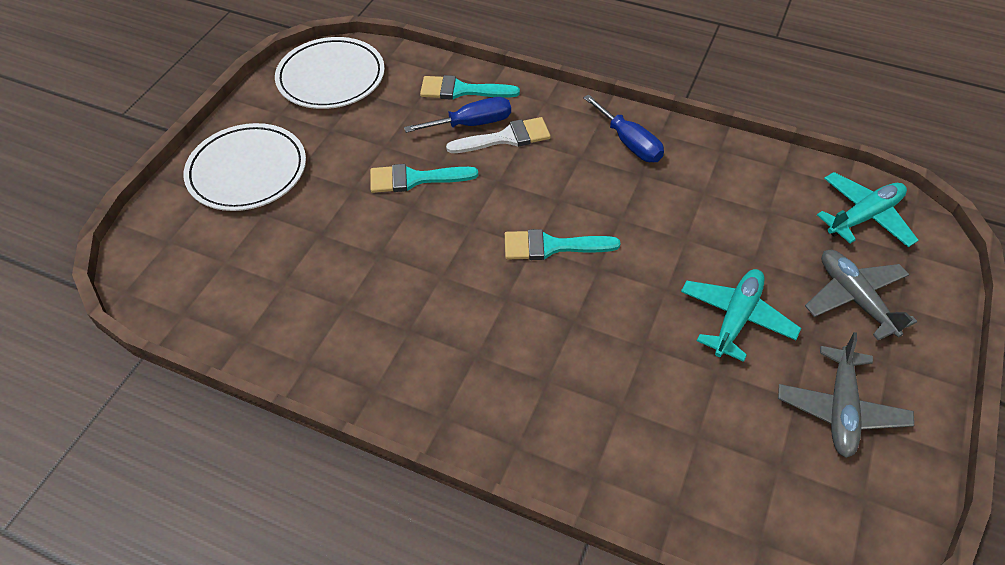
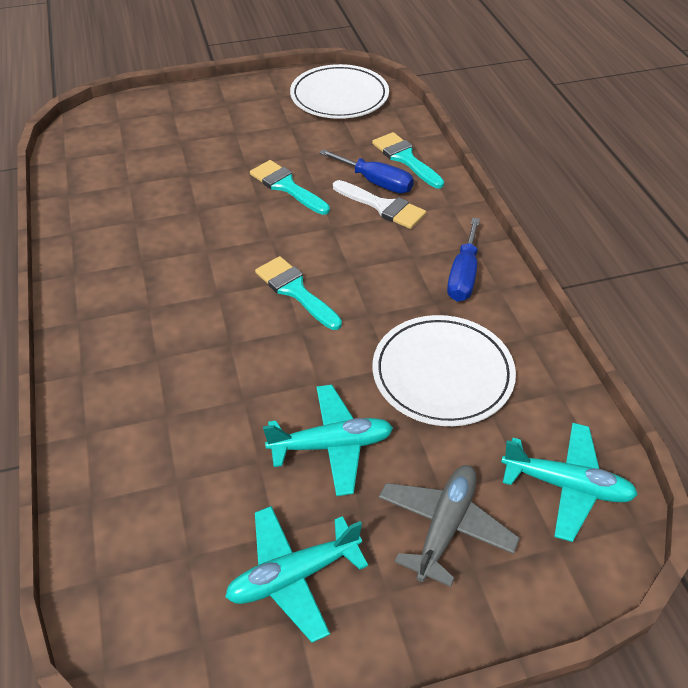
camera: 50 degrees right, 5 degrees down
white plate [184,123,306,211] -> white plate moved to [372,315,516,426]
grey plane [778,332,914,458] -> turquoise plane [225,506,368,643]

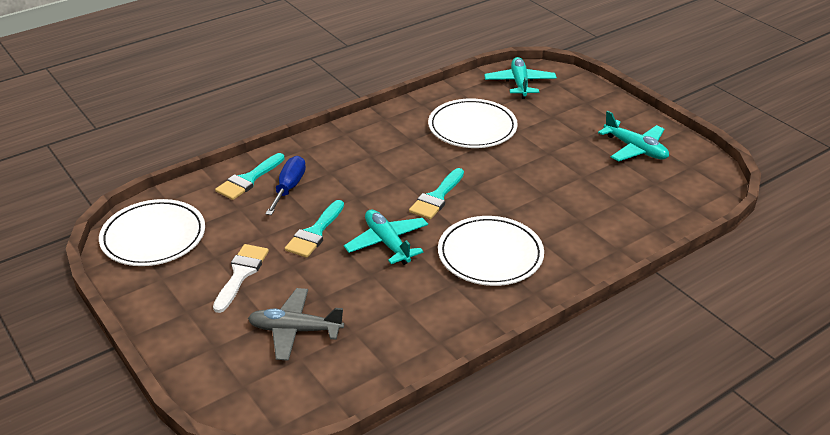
camera: 110 degrees left, 10 degrees down
turquoise plane [263,385,393,496] -> turquoise plane moved to [344,209,428,265]
white brush [333,180,426,229] -> white brush moved to [213,244,269,313]
grey plane [379,465,520,587] -> grey plane moved to [248,288,344,361]
blue screwdriver [447,218,480,302] -> none
none -> white plate [438,216,544,286]

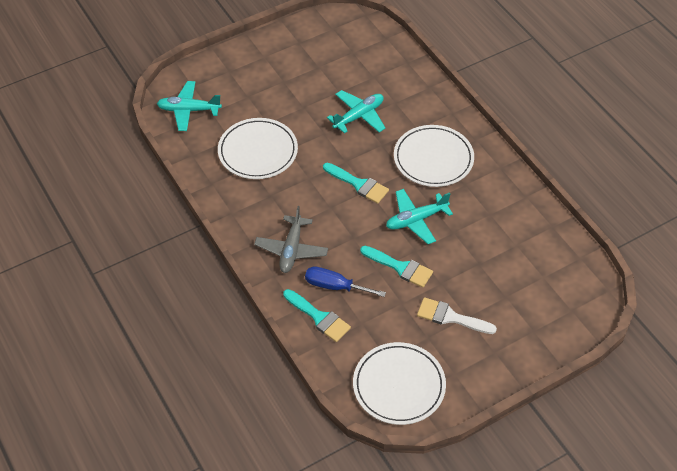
camera: 85 degrees left, 15 degrees up
grey plane [248,288,344,361] -> grey plane moved to [254,206,328,273]
turquoise plane [598,111,669,161] -> turquoise plane moved to [327,90,386,133]

